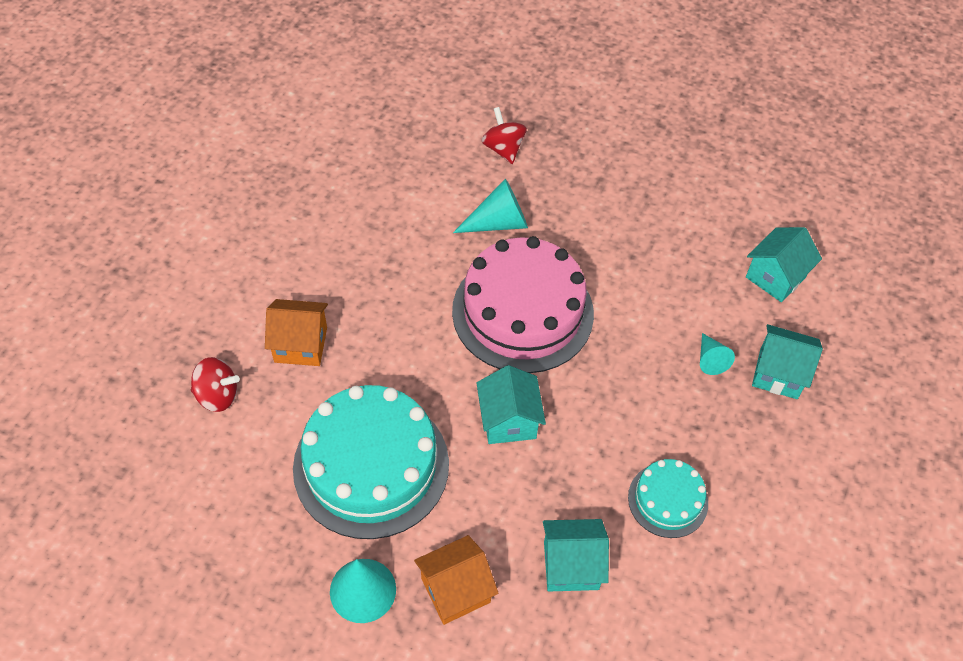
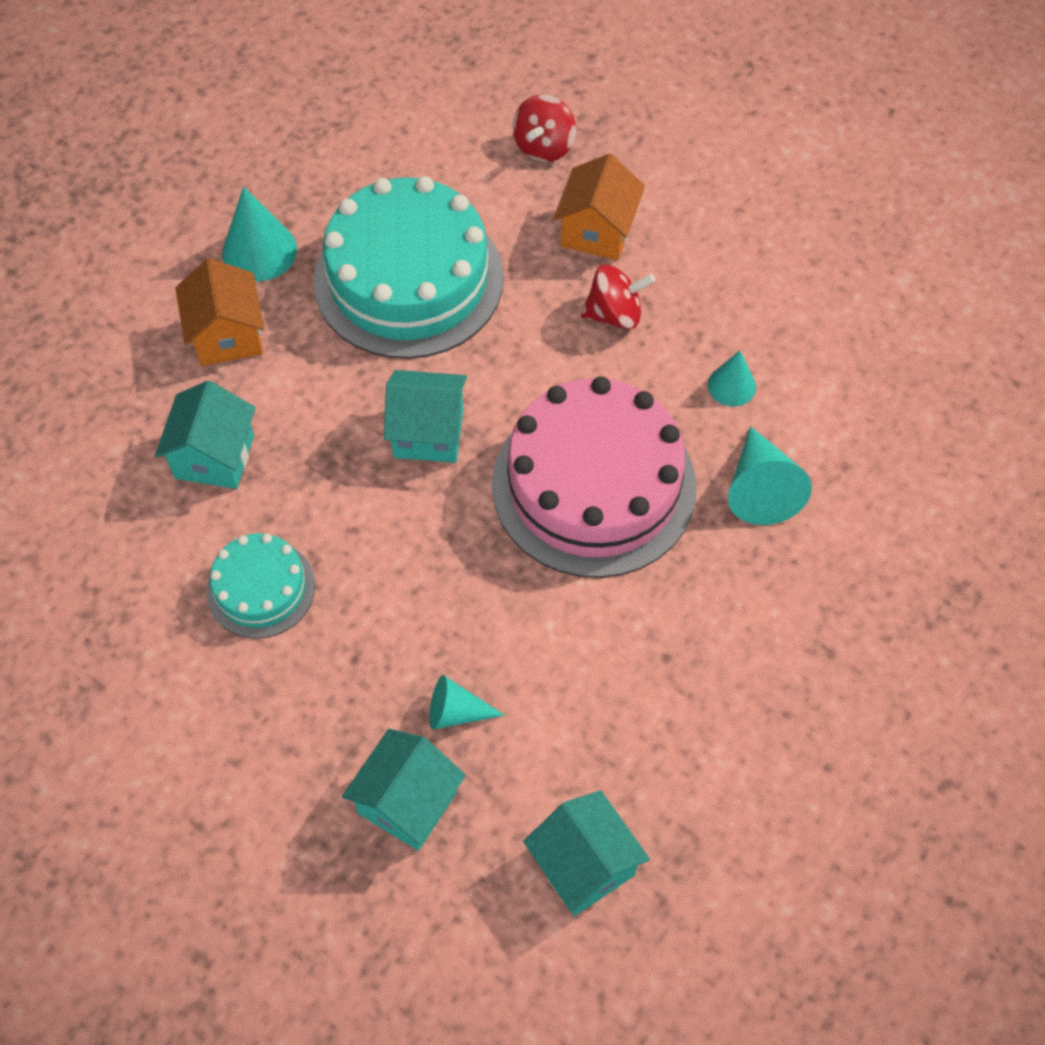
camera: 105 degrees right, 5 degrees up
red spinning top [482,107,527,164] -> red spinning top moved to [581,265,655,329]
none -> turquoise cone [708,351,756,406]

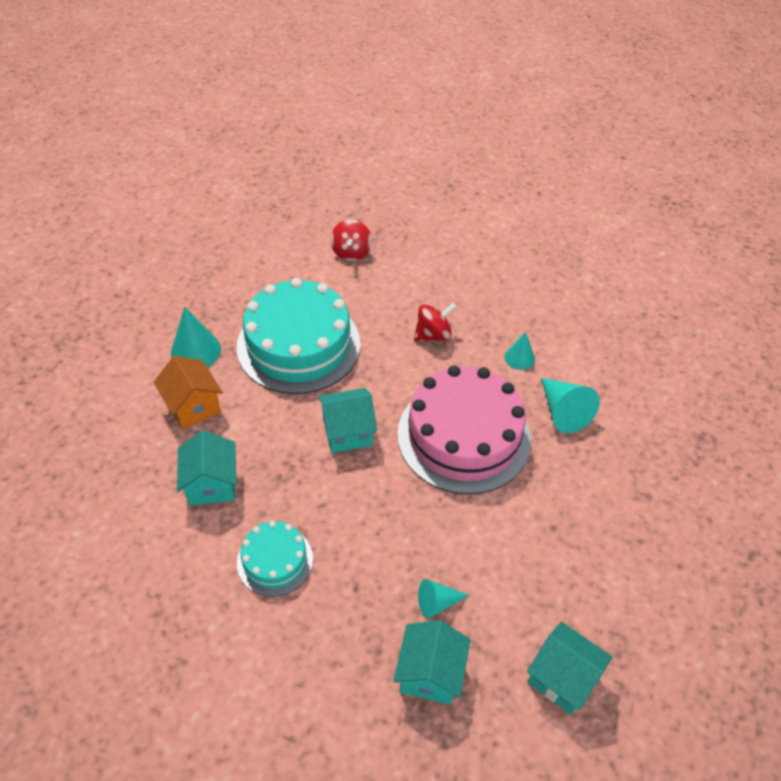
camera: 20 degrees left, 10 degrees down
orange house [553,154,645,260] -> none

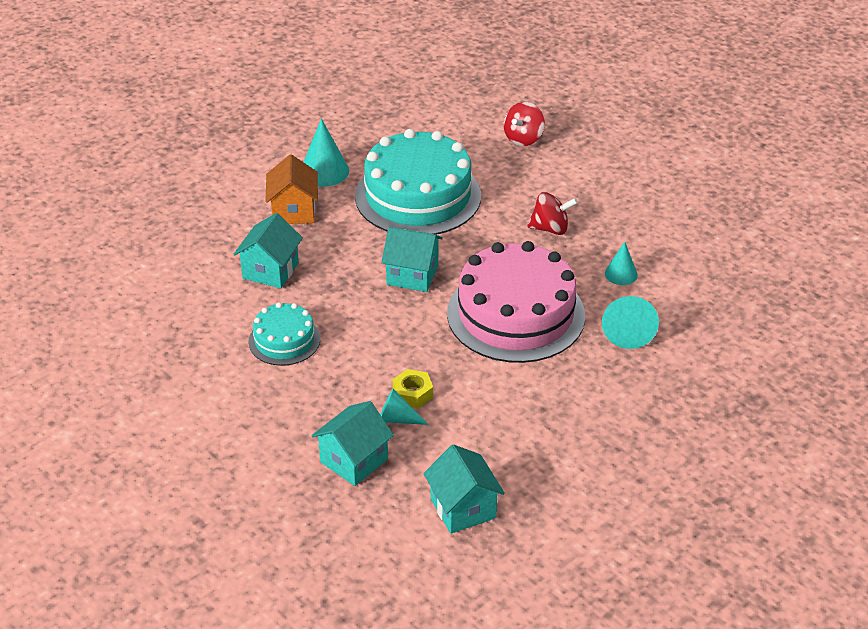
camera: 30 degrees right, 10 degrees down
none -> yellow nut [392,369,433,409]

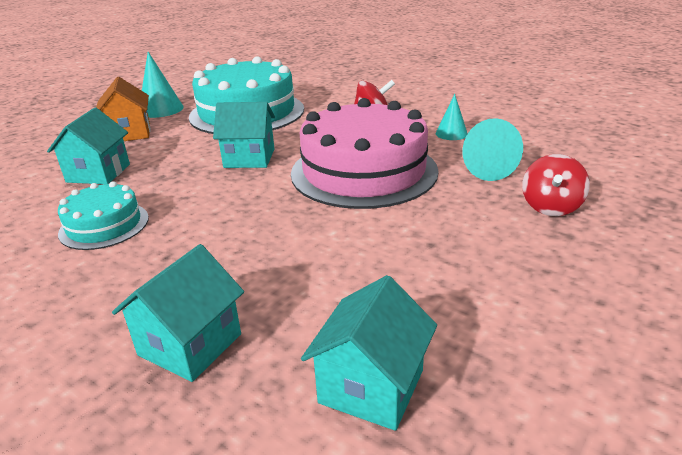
camera: 10 degrees left, 10 degrees down
turquoise cone [380,389,429,425] -> none
yellow nut [392,369,433,409] -> none
turquoise house [423,444,505,534] -> turquoise house turned 60 degrees clockwise [301,275,437,431]
red spinning top [504,102,545,146] -> red spinning top moved to [522,154,590,216]

